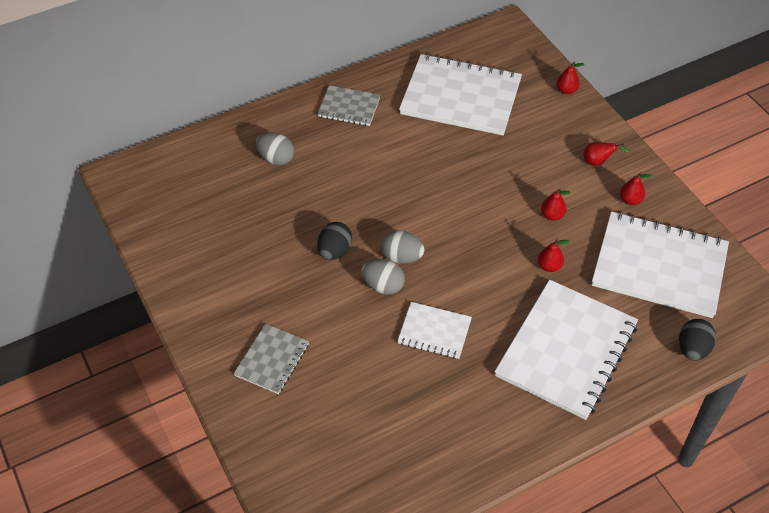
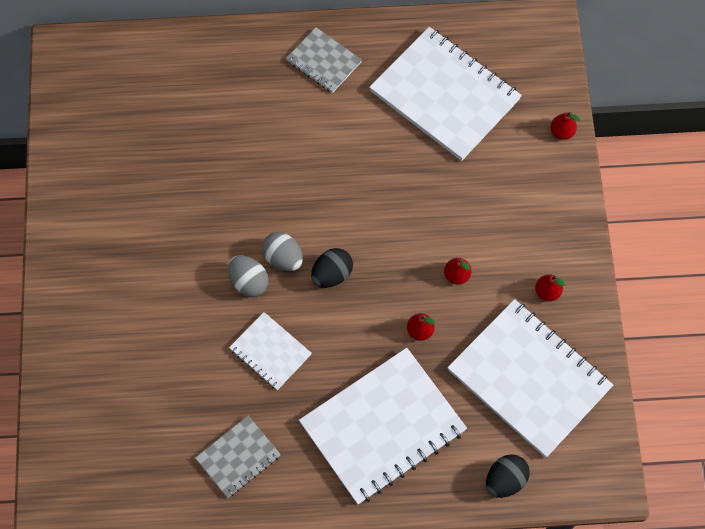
camera: 25 degrees right, 15 degrees up
grey notebook [234,324,309,394] -> grey notebook moved to [195,416,281,498]
grey egg [256,132,294,165] -> none
black egg [317,222,352,260] -> black egg moved to [311,248,353,288]
red pear [584,142,630,166] -> none

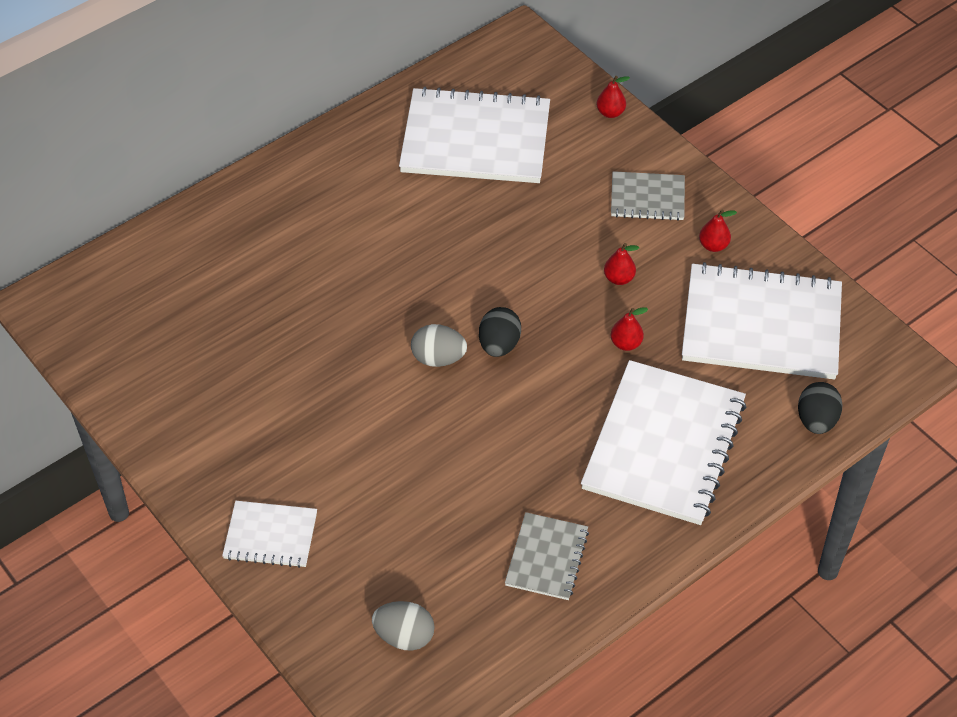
camera: 35 degrees left, 15 degrees down
grey egg [228,255,269,297] -> grey egg moved to [372,601,435,651]
white notebook [229,312,312,390] -> white notebook moved to [222,501,317,568]
grey notebook [286,27,362,93] -> grey notebook moved to [611,171,685,221]

